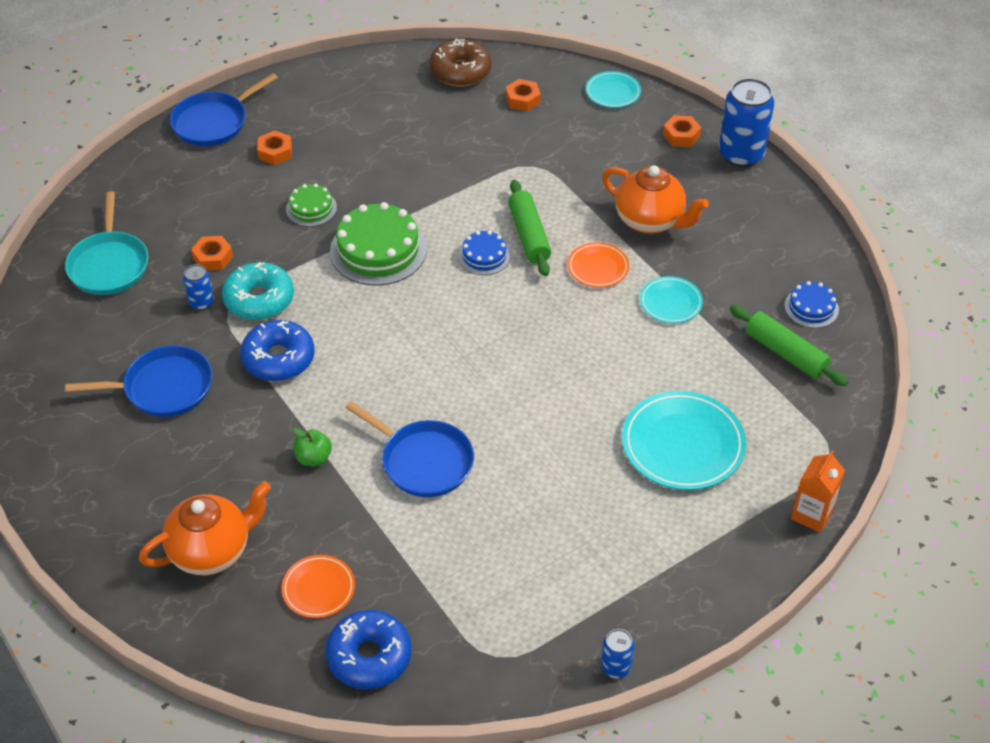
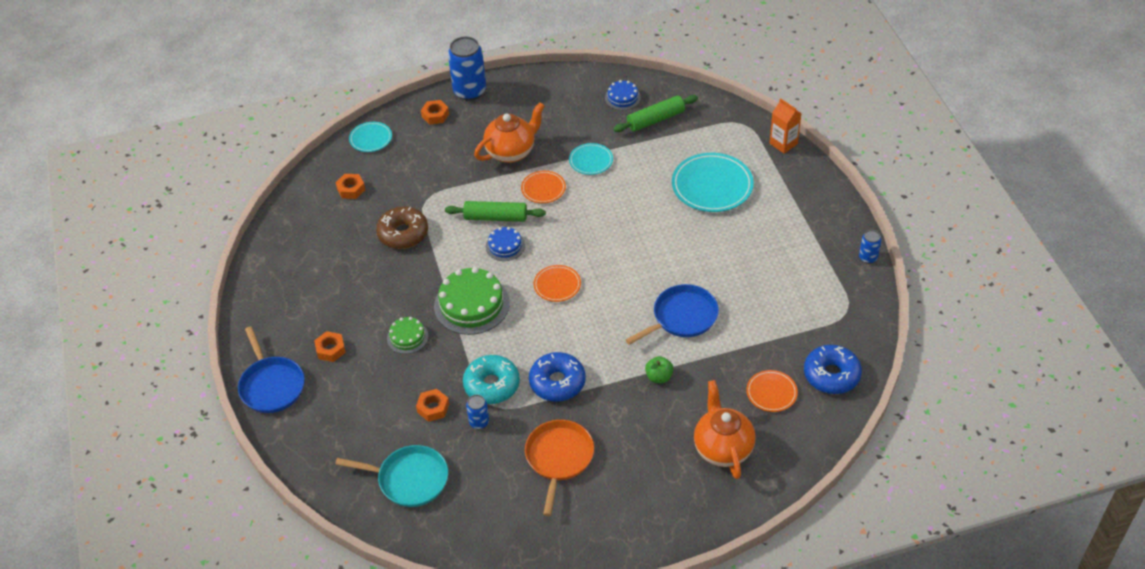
camera: 70 degrees left, 0 degrees up
blue pan [65,345,212,417] -> orange pan [525,420,594,516]
brown donut [430,39,491,87] -> brown donut moved to [376,207,428,249]
none -> orange plate [534,265,581,302]

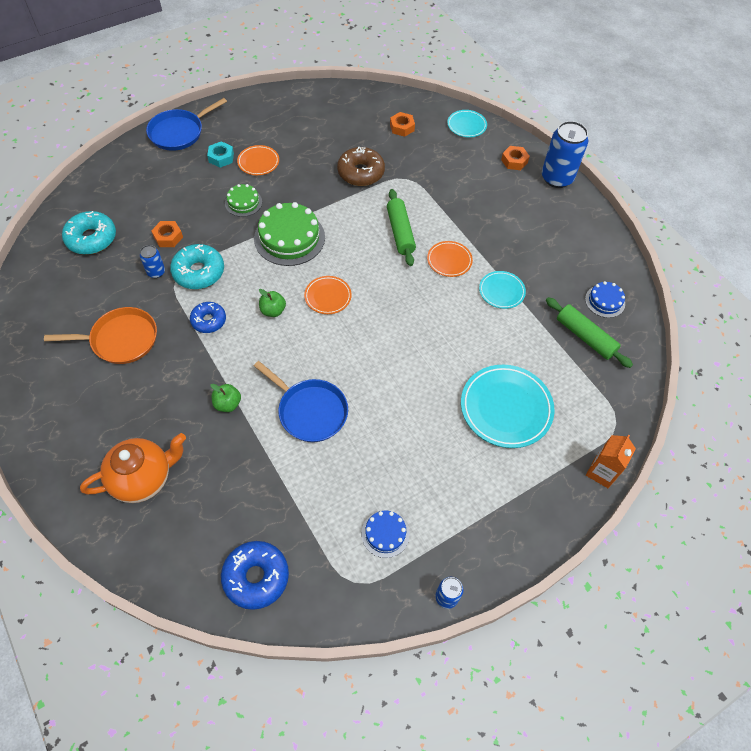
camera: 70 degrees right, 10 degrees up
orange nut [314,331,346,362] -> turquoise nut [207,141,234,167]
turquoise pan [335,445,448,507] -> turquoise donut [62,211,116,255]
orange teapot [474,102,545,163] -> none
blue cake [486,227,525,261] -> blue cake moved to [361,510,410,558]
blue donut [529,352,586,402] -> blue donut [190,302,226,333], size x0.65
orange plate [746,370,798,412] -> orange plate moved to [237,145,279,175]
none -> green apple [259,289,286,317]

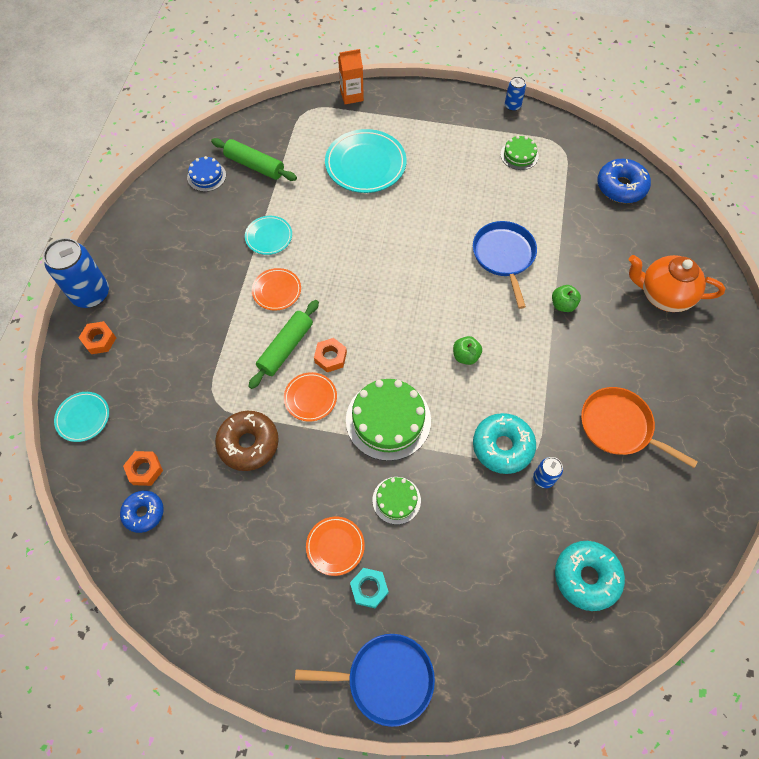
camera: 135 degrees left, 5 degrees up
orange nut [151,221,183,247] -> orange nut moved to [314,338,347,372]
blue donut [190,302,226,333] -> blue donut moved to [120,490,164,533]
orange plate [304,276,352,314] -> orange plate moved to [284,372,337,422]
blue cake [361,510,410,558] -> green cake [500,136,539,170]
green rolling pin [546,297,633,368] -> green rolling pin turned 60 degrees counterclockwise [211,138,297,181]

